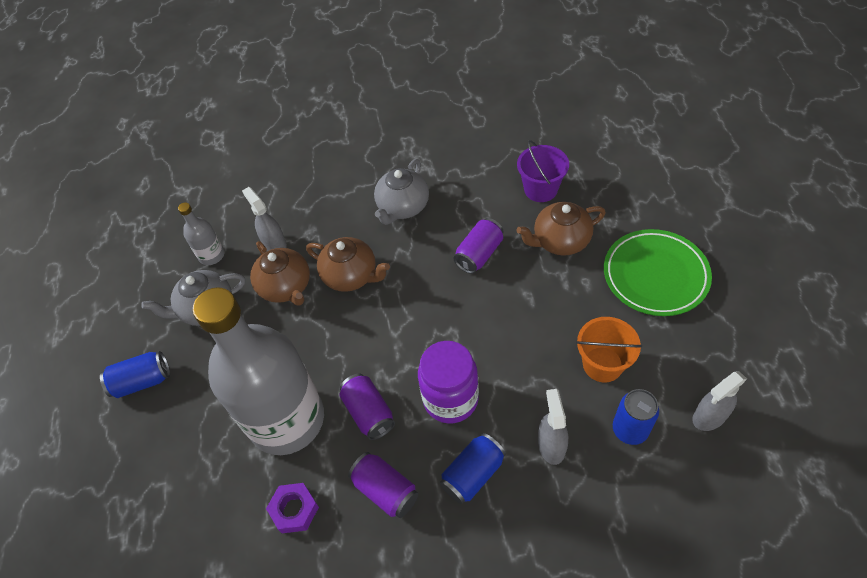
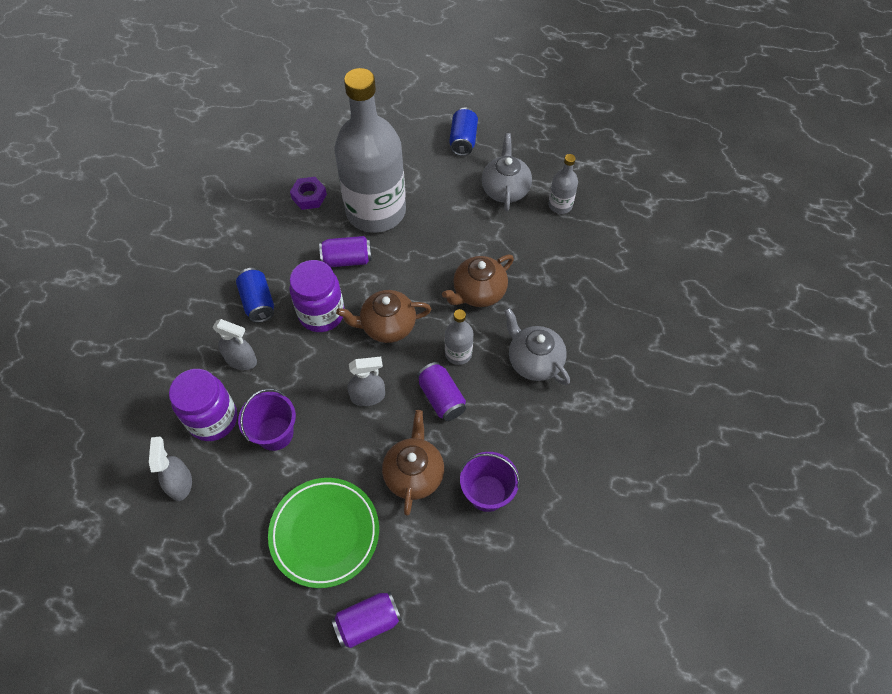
camera: 110 degrees right, 5 degrees up
grey spray bottle [242,187,287,251] -> grey spray bottle moved to [348,357,385,406]
brown teapot [250,241,310,306] -> brown teapot moved to [336,290,431,343]
purple can [348,452,418,518] -> purple can moved to [332,592,402,648]
orange bucket [576,317,642,383] -> purple bucket [238,388,296,451]
blue can [613,389,659,445] -> purple jar [169,369,237,441]
none -> grey bottle [445,309,474,365]

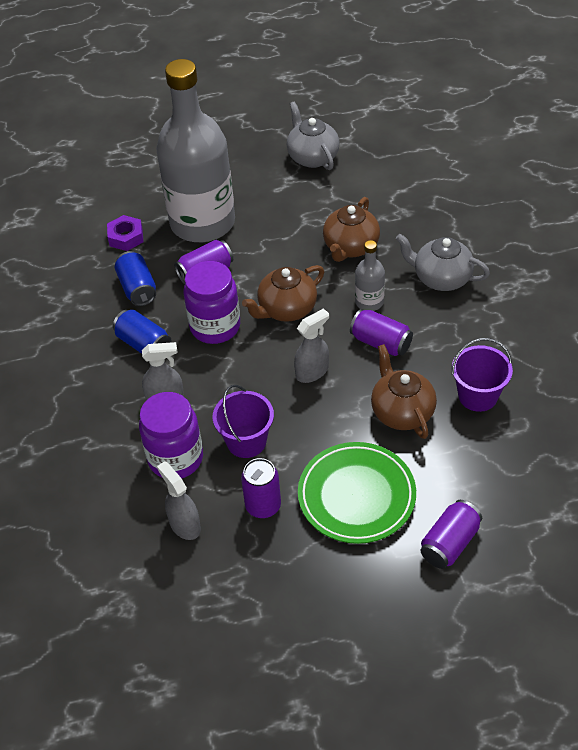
camera: 25 degrees left, 10 degrees down
blue can [449,108,478,156] -> blue can moved to [115,251,156,306]
grey bottle [548,154,578,214] -> none
none -> purple can [241,458,281,519]

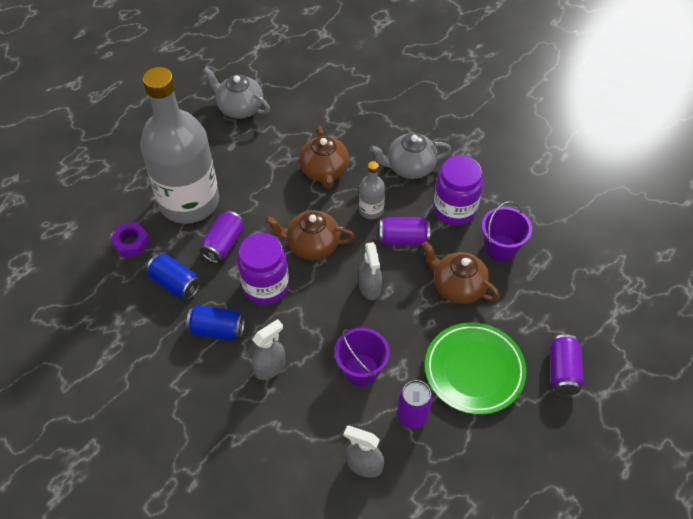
camera: 35 degrees left, 5 degrees up
purple jar [139,392,203,478] -> purple jar moved to [433,155,483,225]
brown teapot [242,265,324,322] -> brown teapot turned 75 degrees clockwise [265,210,355,260]
grey spray bottle [294,308,329,383] -> grey spray bottle turned 150 degrees clockwise [359,242,382,300]

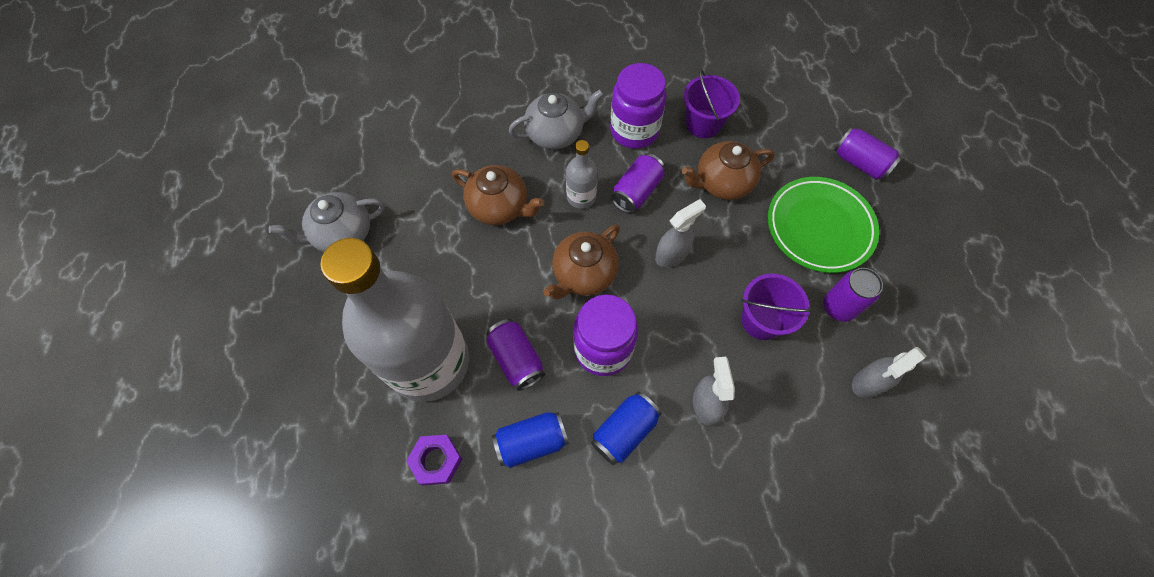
camera: 55 degrees left, 10 degrees up
grey spray bottle [359,242,382,300] -> grey spray bottle turned 60 degrees counterclockwise [655,199,706,268]
grey teapot [370,133,451,179] -> grey teapot turned 135 degrees counterclockwise [509,89,604,149]

